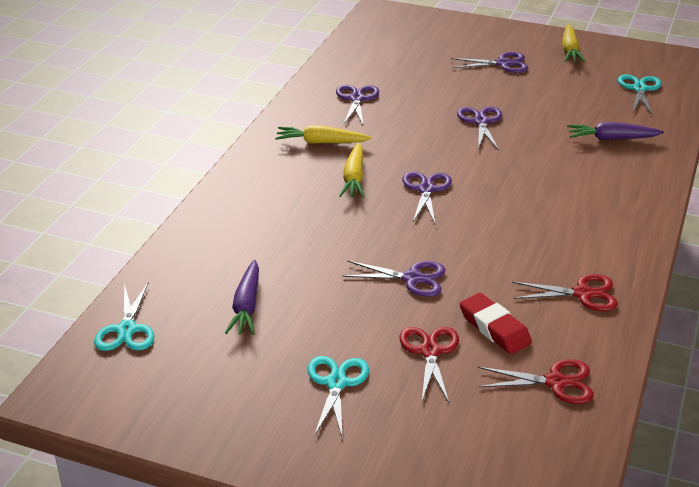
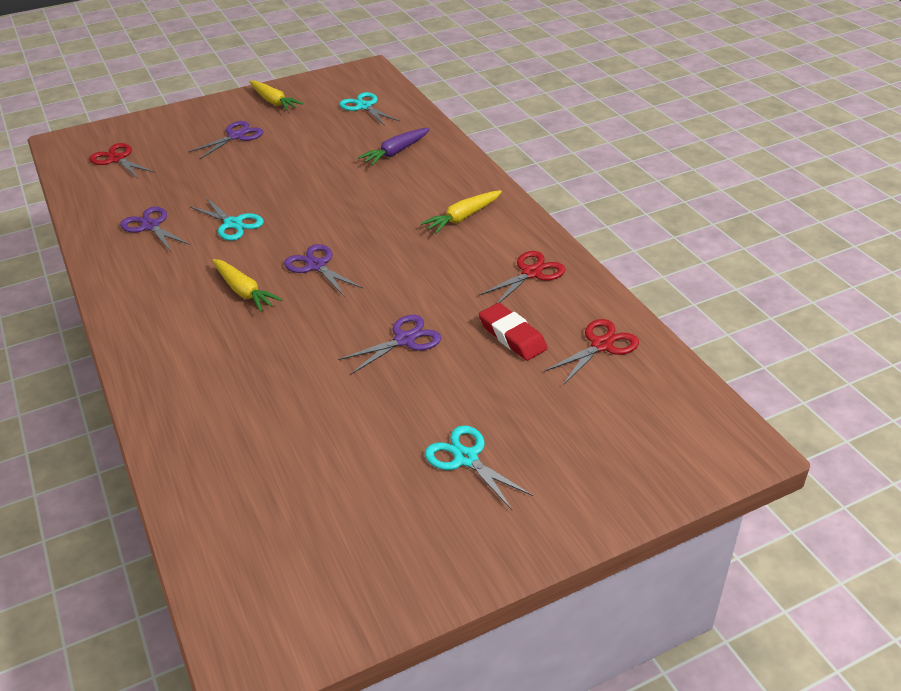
camera: 45 degrees left, 5 degrees up
turquoise scissors [94,282,155,351] -> turquoise scissors moved to [189,197,264,241]
purple carrot [225,260,259,335] -> none
yellow carrot [275,125,371,144] -> yellow carrot moved to [421,190,502,234]
red scissors [399,327,459,402] -> red scissors moved to [89,143,155,178]
purple scissors [457,107,502,150] -> none
red eraser [460,293,532,354] -> red eraser turned 45 degrees clockwise [479,303,548,361]

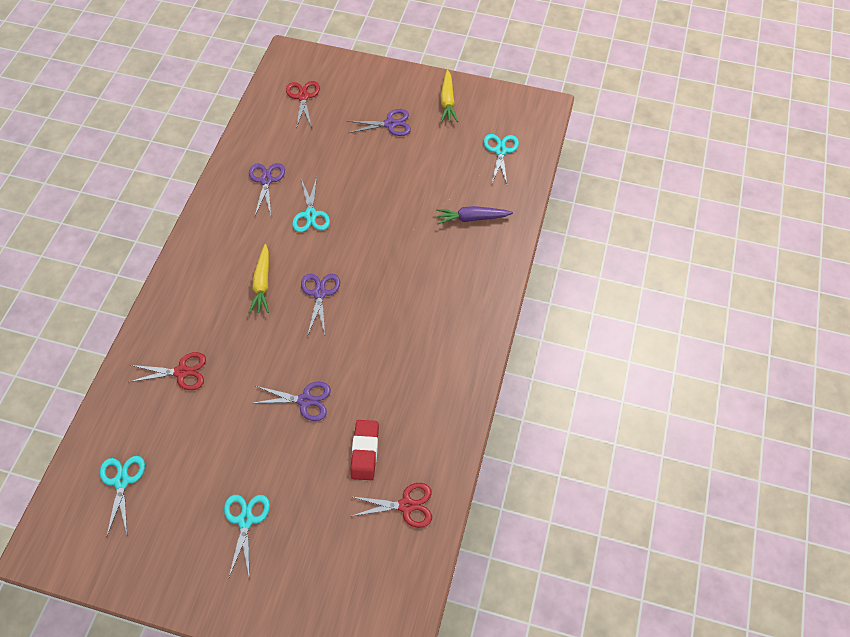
camera: 40 degrees right, 20 degrees up
yellow carrot [421,190,502,234] -> none
red scissors [478,251,565,303] -> red scissors moved to [129,352,206,390]
none -> turquoise scissors [100,456,145,538]

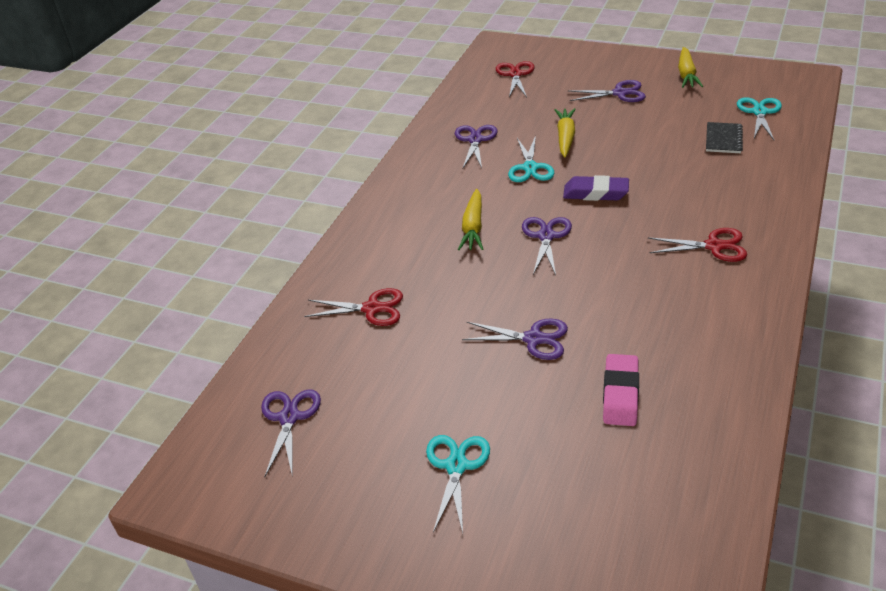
camera: 10 degrees right, 20 degrees down
turquoise scissors [100,456,145,538] -> purple scissors [261,390,321,477]
red scissors [350,483,432,528] -> red scissors moved to [648,228,747,262]
red eraser [351,420,379,480] -> pink eraser [603,354,639,426]
purple carrot [436,206,513,224] -> none
none -> yellow carrot [554,108,576,157]
none -> purple eraser [563,175,629,201]
none -> black notebook [706,122,743,153]

